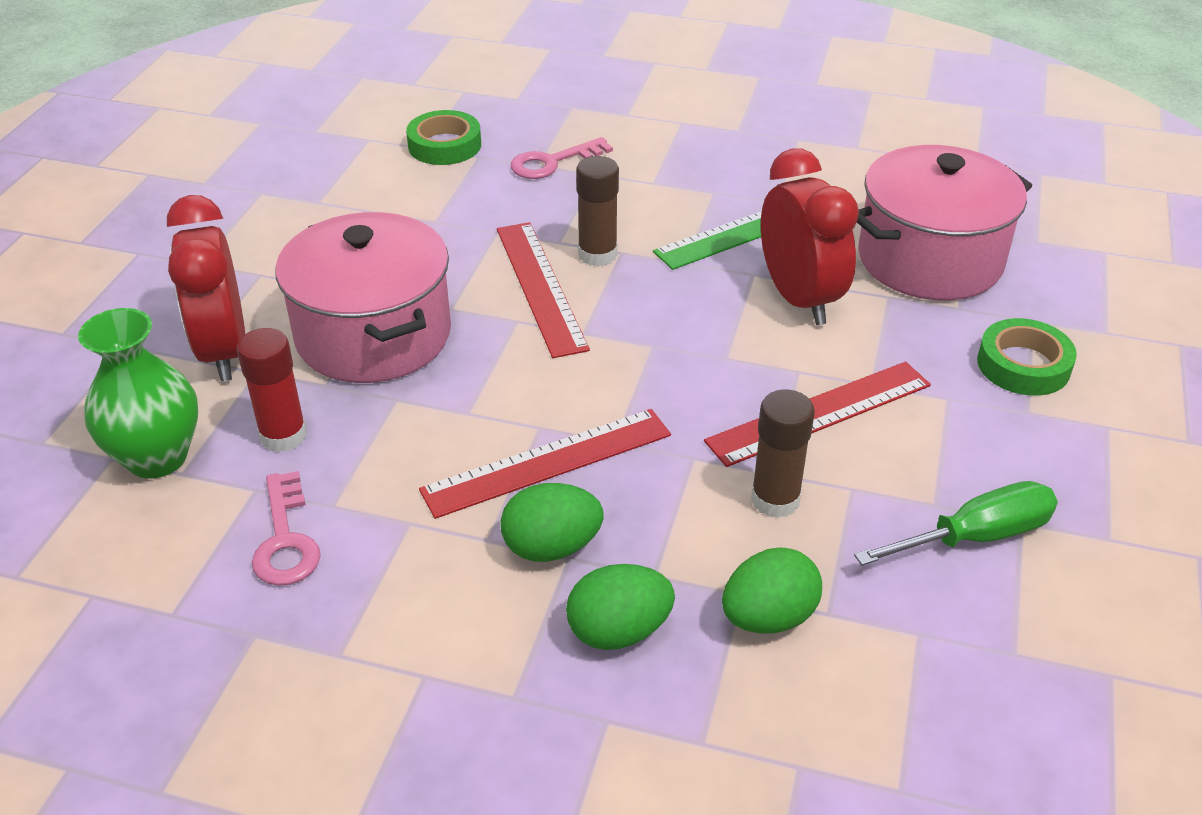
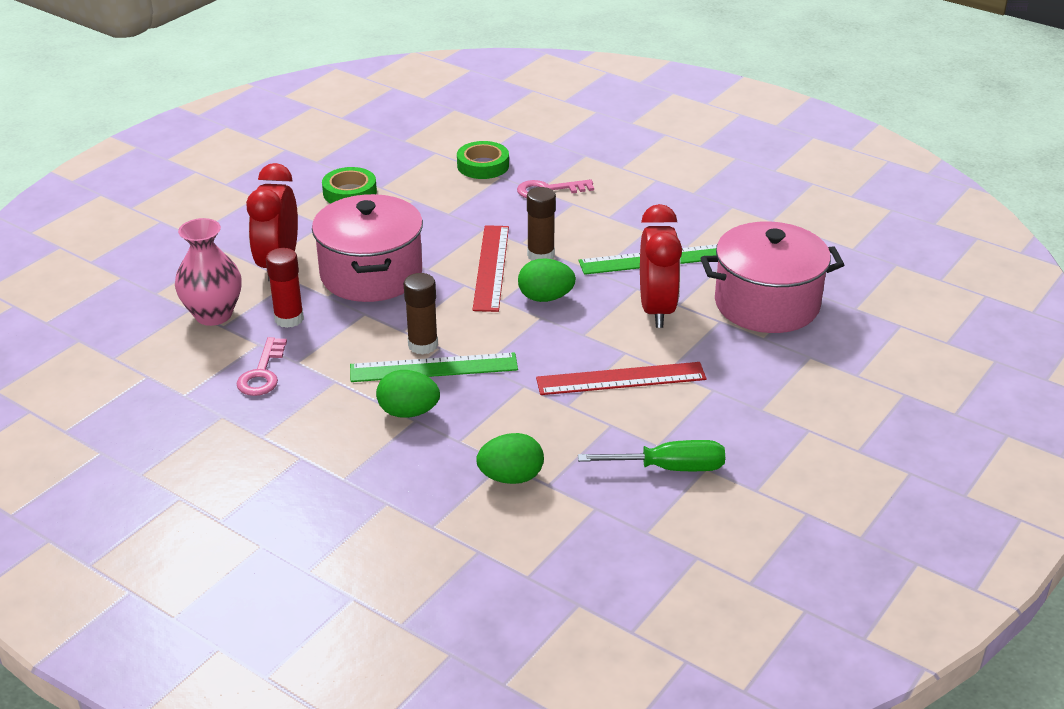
camera: 20 degrees right, 5 degrees down
green vase [78,308,198,479] -> pink vase [175,218,242,326]
red ruler [419,409,671,519] -> green ruler [350,352,518,382]
green egg [566,564,675,650] -> green egg moved to [518,258,576,302]
brown glue stick [751,390,815,518] -> brown glue stick moved to [403,273,438,355]
green tape [977,318,1077,396] -> green tape moved to [322,167,377,203]

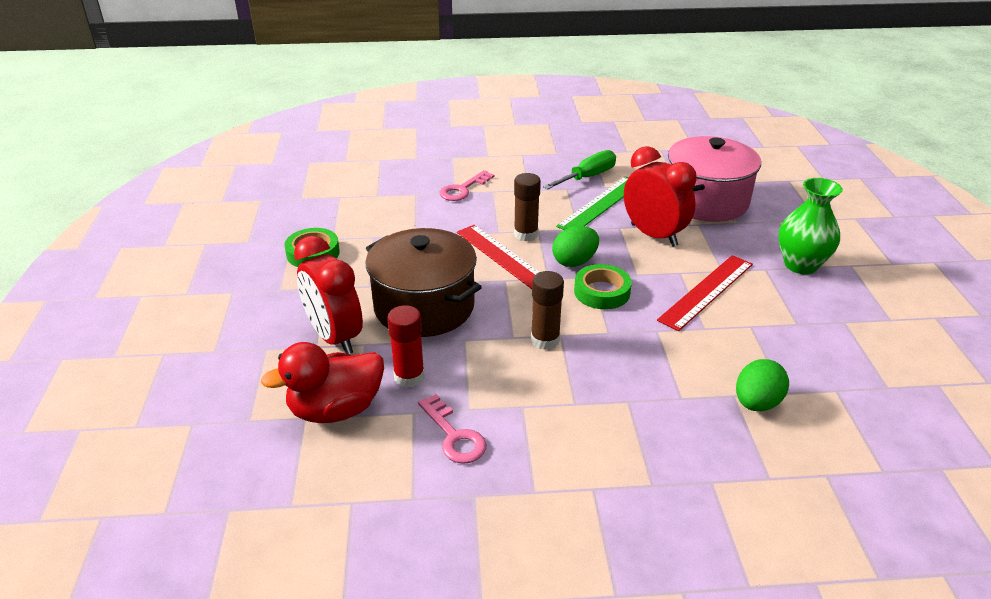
camera: 40 degrees left, 0 degrees up
pink vase [175,218,242,326] -> red duck [261,342,384,423]
pink pot [312,194,423,302] -> brown pot [366,228,482,337]
green ruler [350,352,518,382] -> none
green egg [376,370,440,418] -> none
green tape [457,141,509,179] -> green tape moved to [574,264,632,309]
green screwdriver [578,440,725,471] -> green screwdriver moved to [543,150,616,190]
none -> green vase [778,178,843,274]

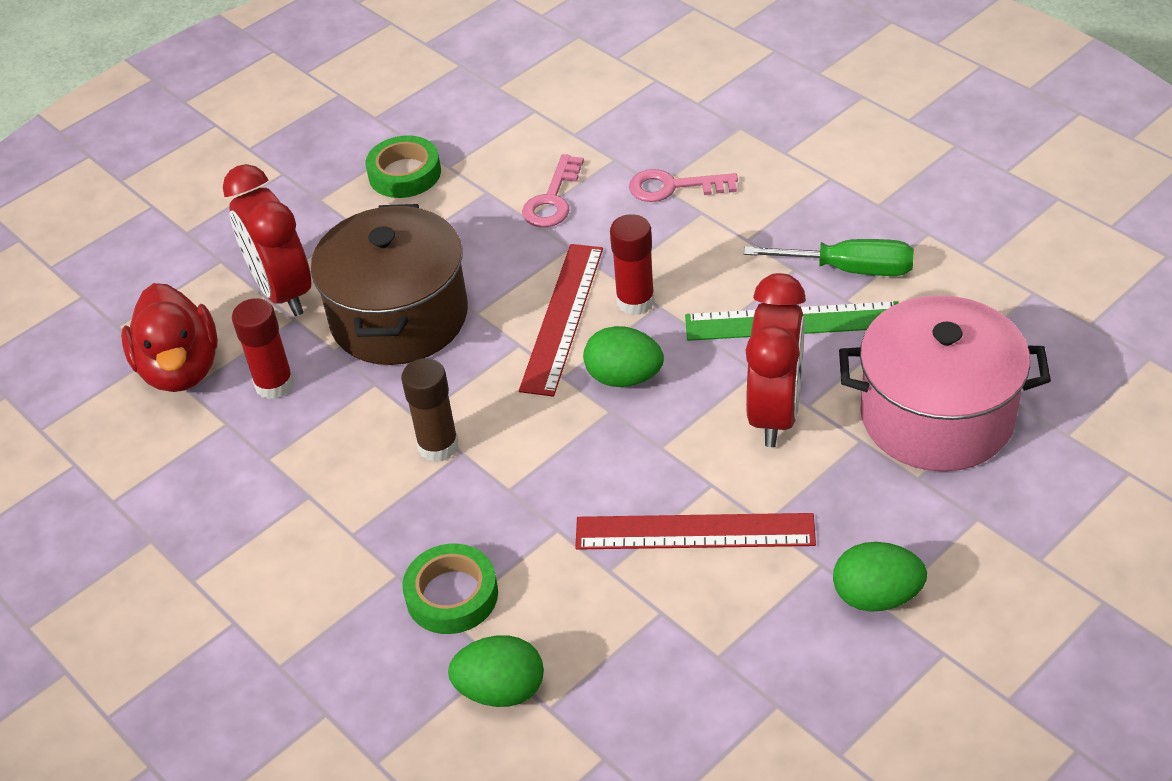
camera: 55 degrees right, 10 degrees up
red duck [261,342,384,423] -> red duck turned 135 degrees counterclockwise [121,283,218,392]
red clock [294,236,363,354] -> red clock turned 45 degrees counterclockwise [223,164,311,316]
pink key [418,394,487,464] -> pink key moved to [522,154,584,227]
brown glue stick [514,173,541,241] -> red glue stick [610,214,655,315]
green tape [574,264,632,309] -> green tape moved to [402,544,498,634]
green vase [778,178,843,274] -> green egg [833,542,927,612]

